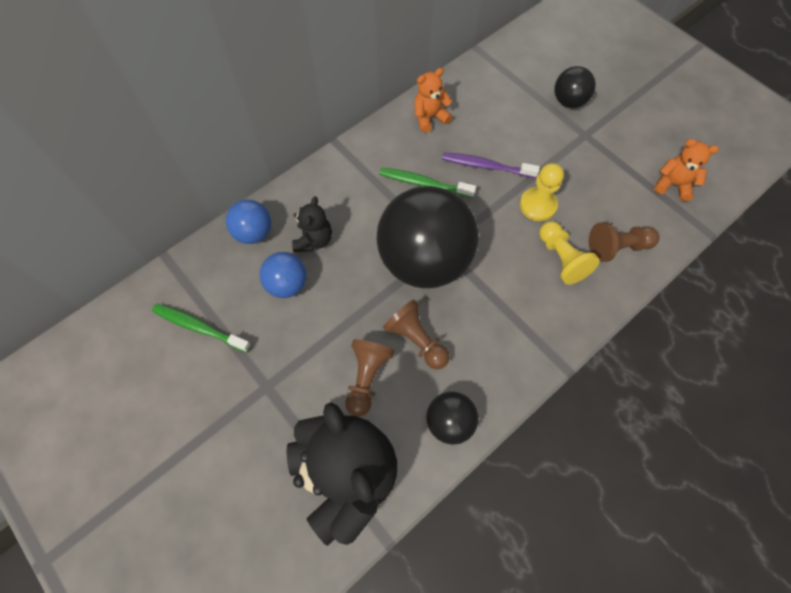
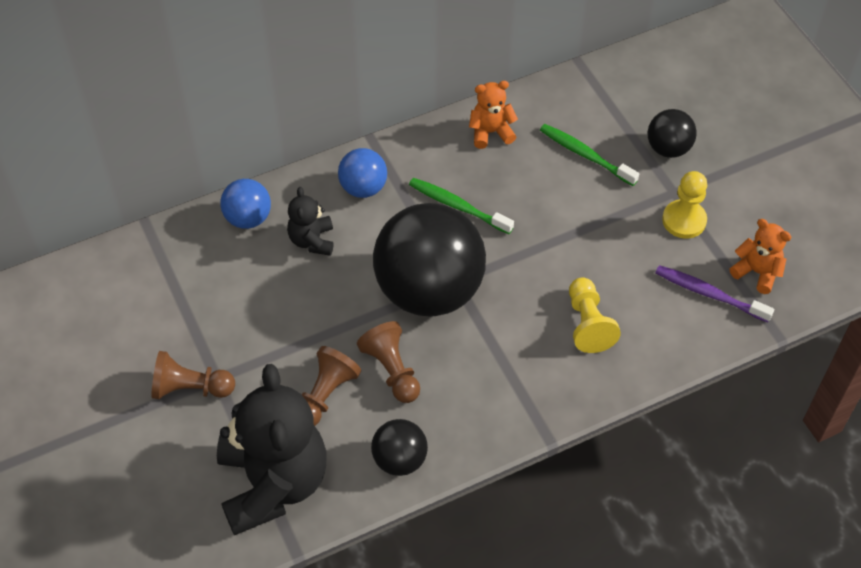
camera: 15 degrees right, 10 degrees down
green toothbrush [152,304,251,353] -> green toothbrush moved to [540,124,639,186]
blue ball [260,252,307,298] -> blue ball moved to [338,148,387,198]
black teddy bear [292,196,332,252] -> black teddy bear turned 150 degrees clockwise [287,187,333,256]
purple toothbrush [442,153,540,178] -> purple toothbrush moved to [655,265,774,322]
yellow pawn [520,163,564,221] -> yellow pawn moved to [662,171,707,239]
brown pawn [589,222,660,262] -> brown pawn moved to [151,351,235,399]

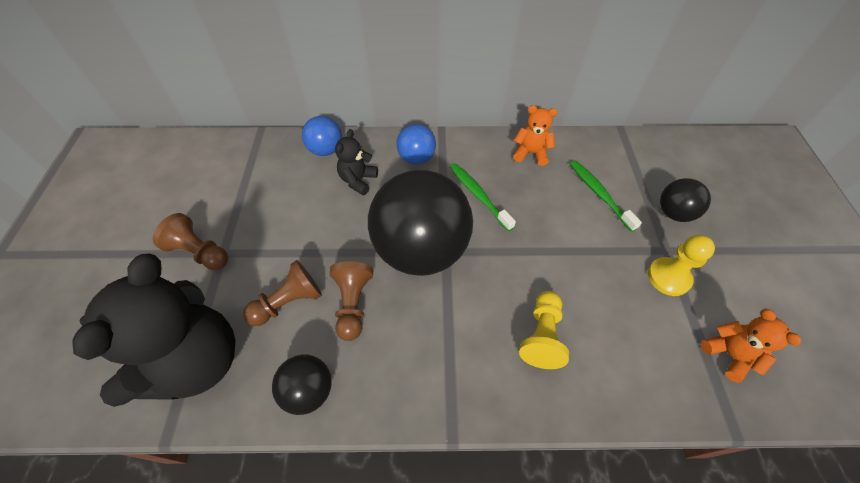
camera: 25 degrees right, 0 degrees up
purple toothbrush [655,265,774,322] -> none

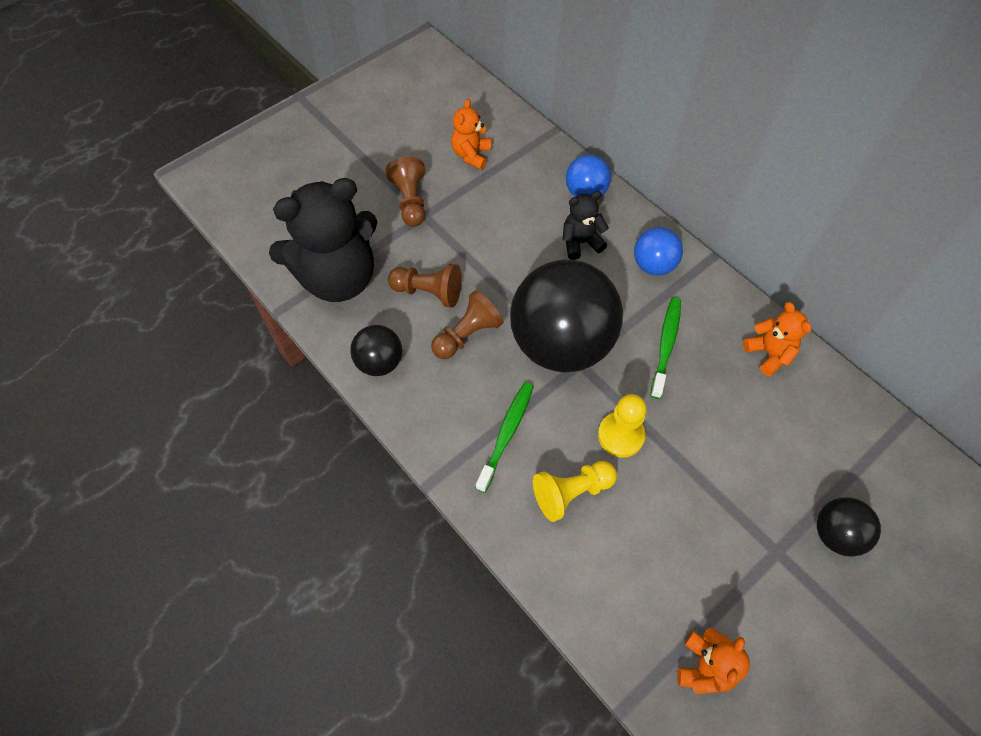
camera: 50 degrees right, 5 degrees up
green toothbrush [570,160,642,232] -> green toothbrush moved to [476,382,534,493]
yellow pawn [648,235,715,296] -> yellow pawn moved to [598,394,647,458]
none -> orange teddy bear [451,99,491,170]

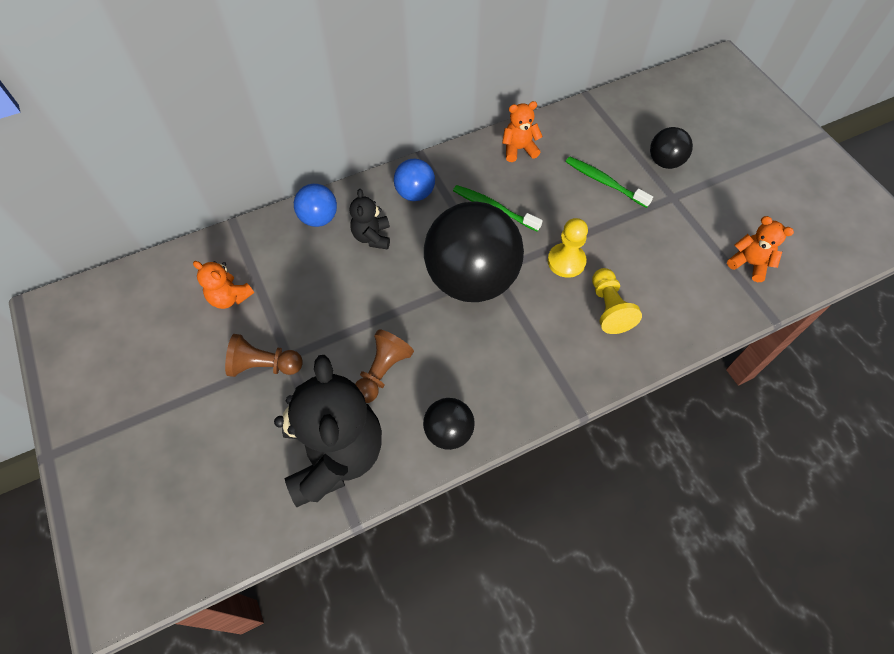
camera: 75 degrees left, 0 degrees up
brown pawn [431,290,504,359] -> none
green toothbrush [476,382,534,493] -> green toothbrush moved to [566,156,653,208]

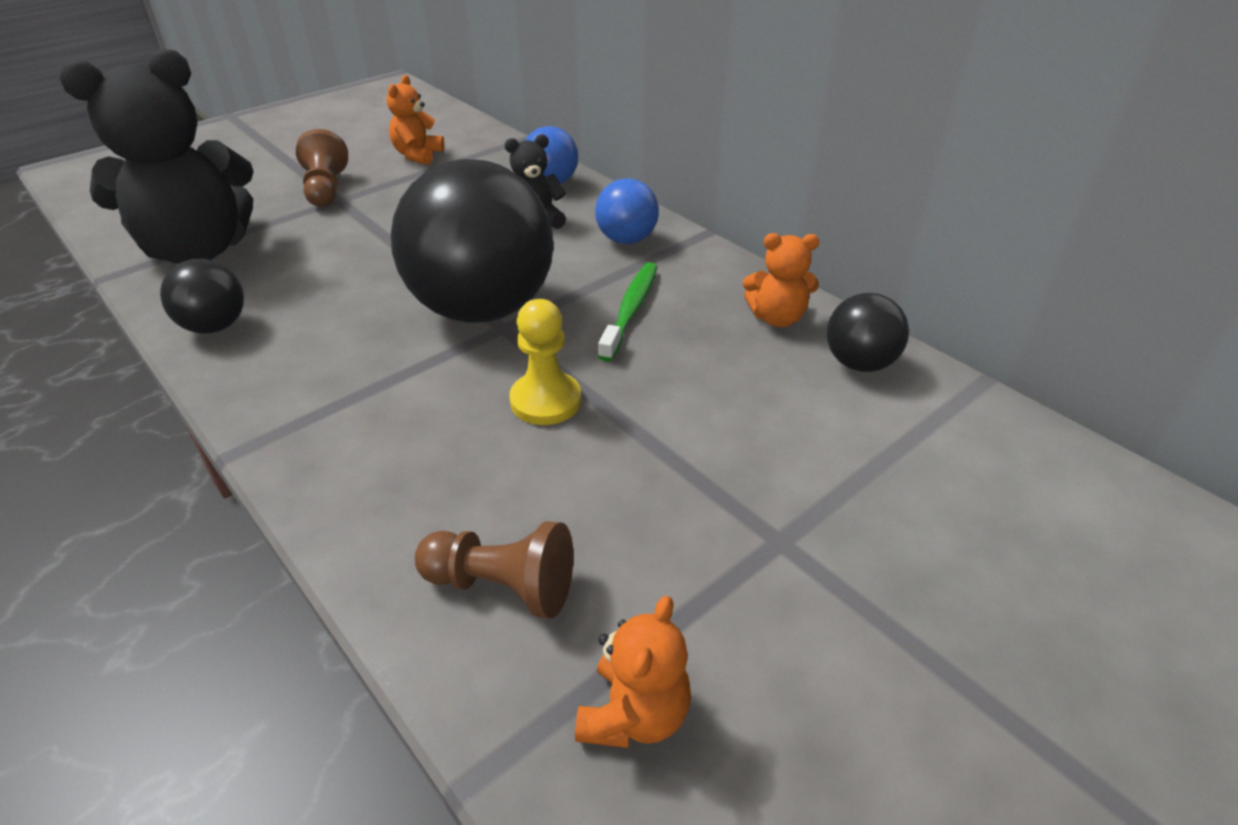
camera: 75 degrees right, 20 degrees down
brown pawn [355,329,414,403] -> brown pawn moved to [415,521,573,618]
orange teddy bear [502,101,543,162] -> orange teddy bear turned 120 degrees clockwise [743,233,819,327]
green toothbrush [566,156,653,208] -> none
yellow pawn [592,268,642,334] -> none
black ball [650,127,693,169] -> black ball moved to [827,293,909,372]

